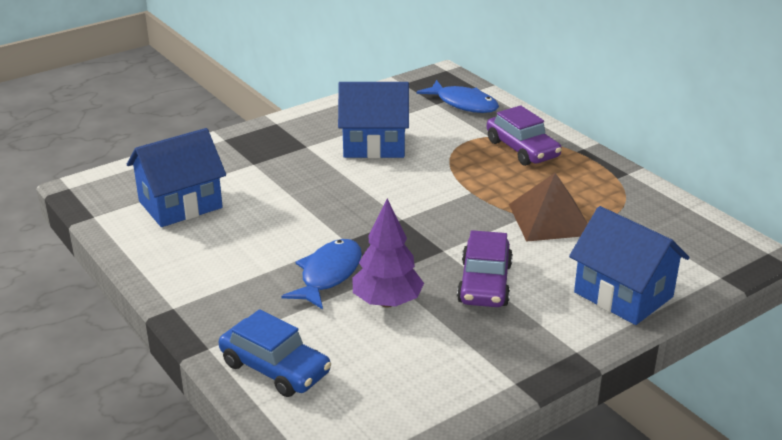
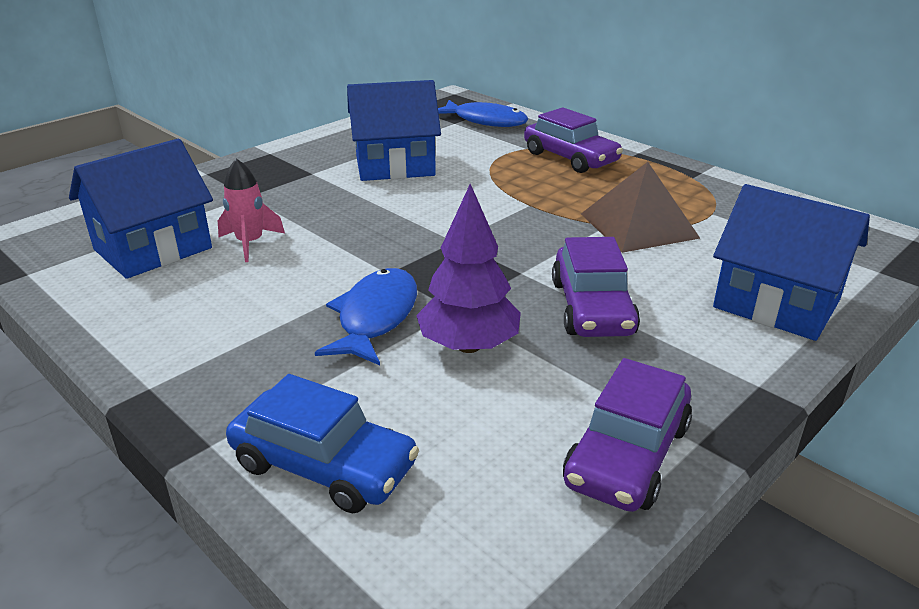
camera: 10 degrees left, 0 degrees up
none -> pink rocket [218,158,285,262]
none -> purple car [563,358,692,512]

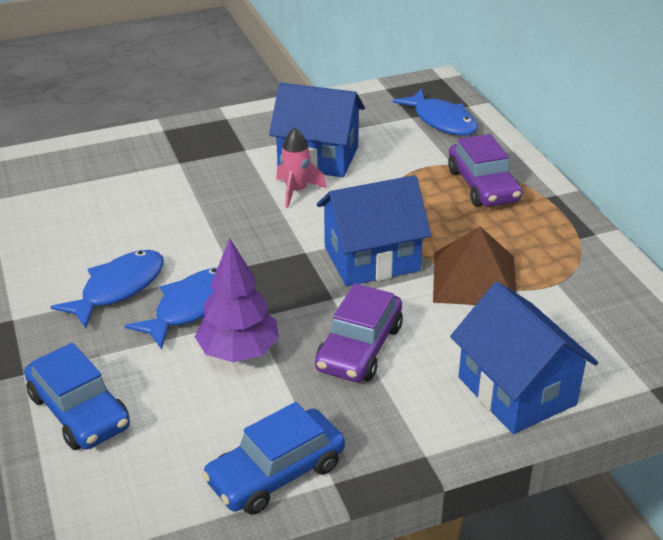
camera: 25 degrees right, 5 degrees up
blue house [69,139,213,279] -> blue house moved to [317,175,431,286]
pink rocket [218,158,285,262] -> pink rocket moved to [276,128,326,208]
purple car [563,358,692,512] -> blue car [202,402,345,515]
none -> blue fish [51,250,164,329]

